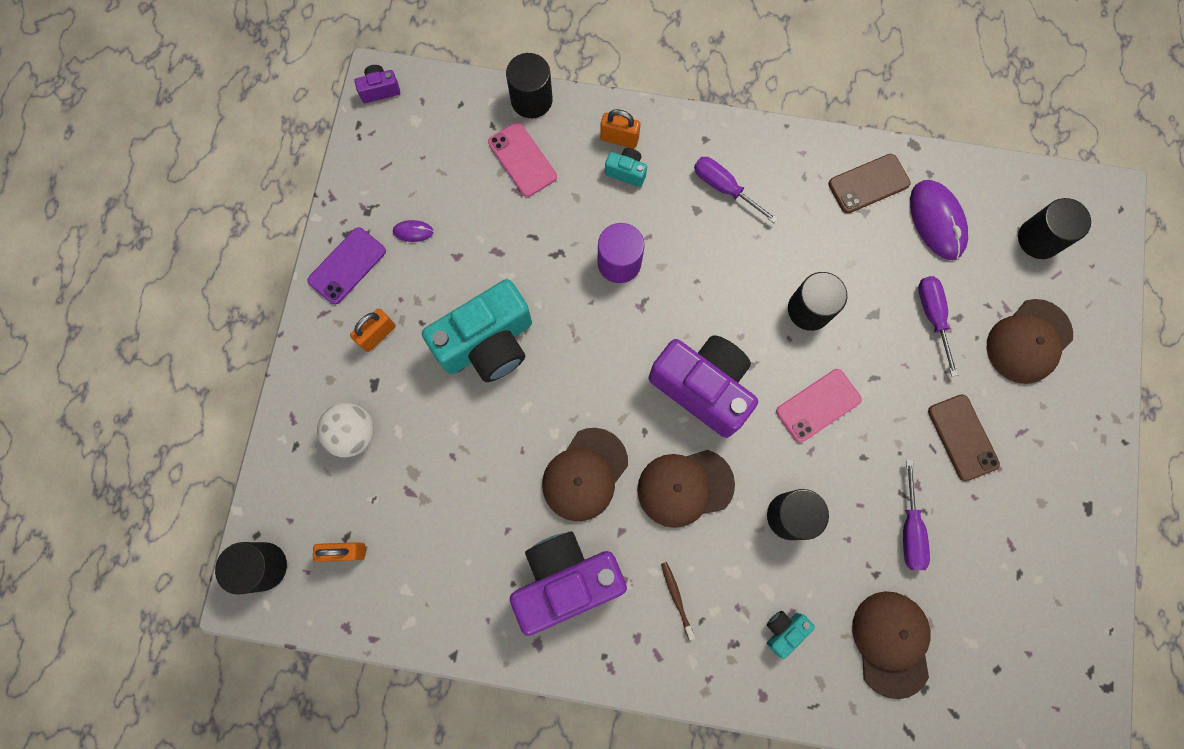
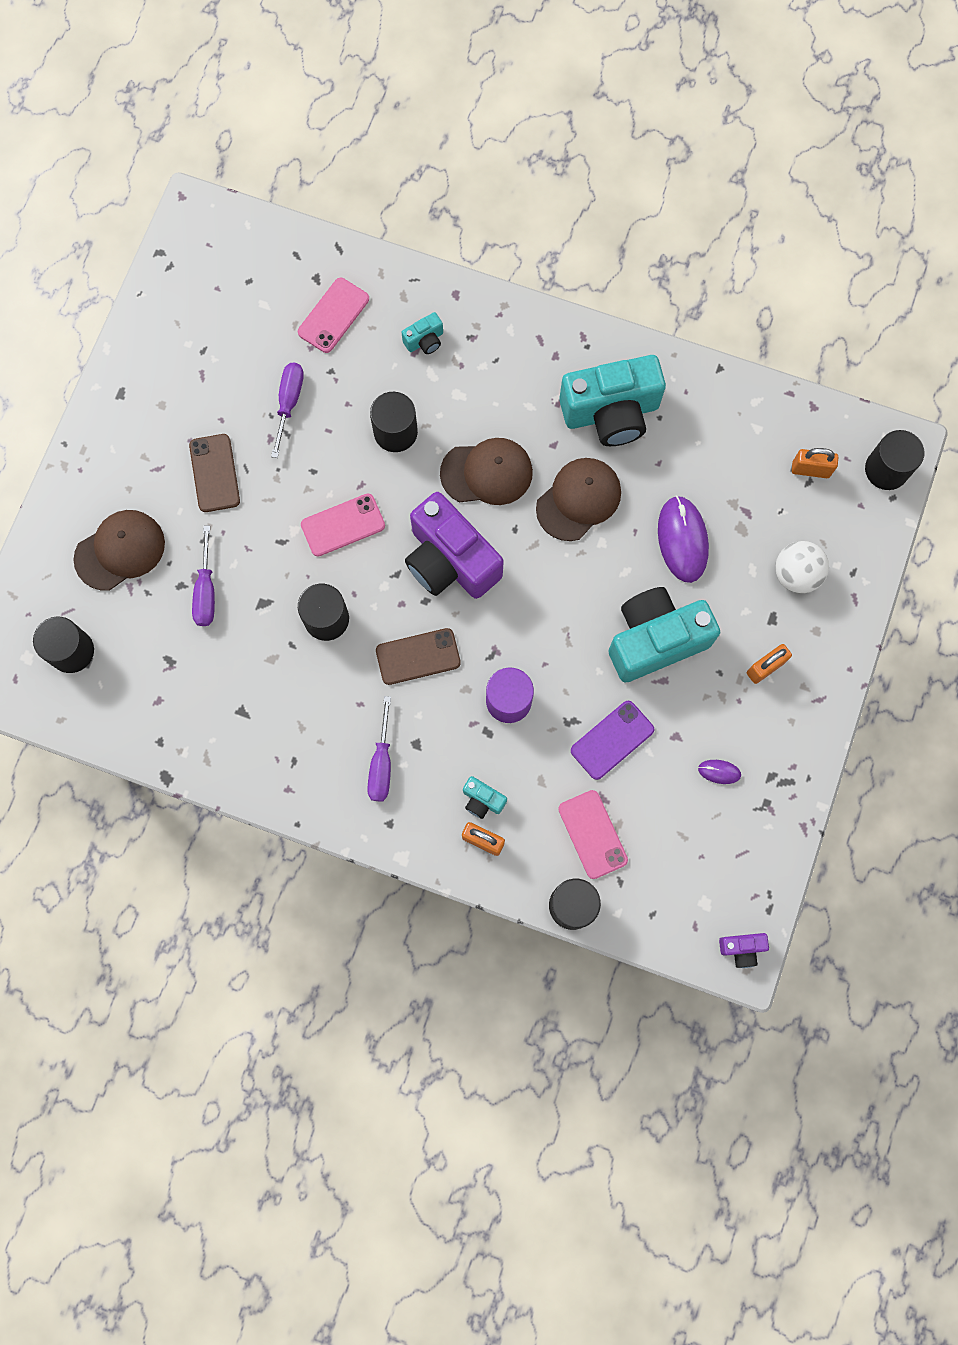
camera: 170 degrees left, 0 degrees up
purple phone [307,227,386,305] -> purple phone moved to [571,701,654,780]
purple camera [510,531,627,636] -> turquoise camera [559,355,666,446]
brown toothbrush [661,562,695,640] -> none
purple screwdriver [694,157,778,223] -> purple screwdriver turned 45 degrees clockwise [367,696,391,801]
brown phone [828,154,911,213] -> brown phone moved to [376,628,461,685]
brown cap [852,591,930,699] -> pink phone [298,278,369,353]
purple mouse [910,180,968,260] -> purple mouse moved to [658,496,709,583]

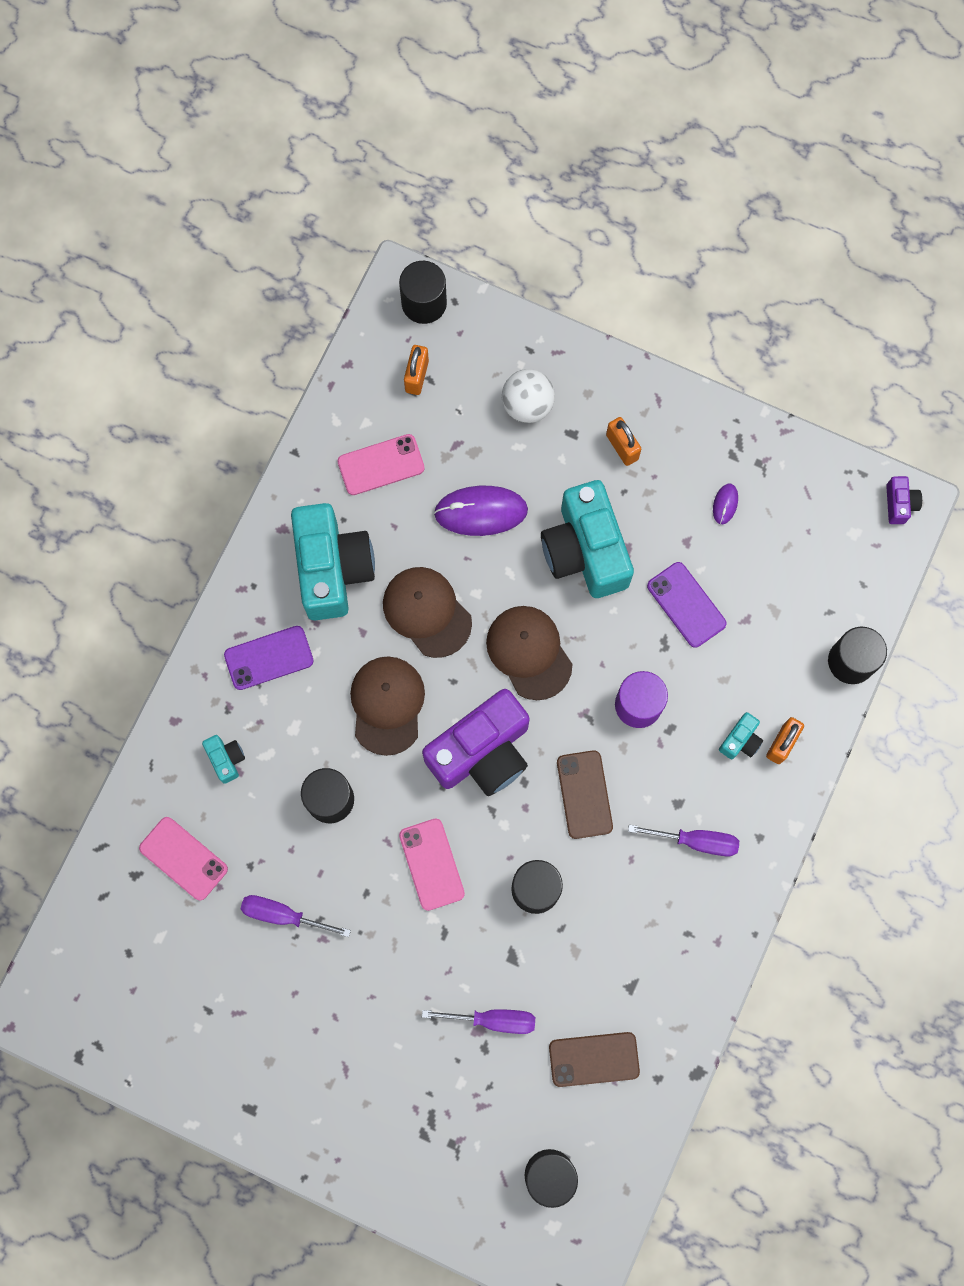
camera: 85 degrees left, 0 degrees up
brown cap [74,510,165,591] -> brown cap moved to [486,606,572,700]
brown phone [189,434,240,512] -> brown phone moved to [549,1032,640,1087]
pink phone [558,790,628,879] -> pink phone moved to [337,434,425,495]
none -> purple phone [224,626,314,690]

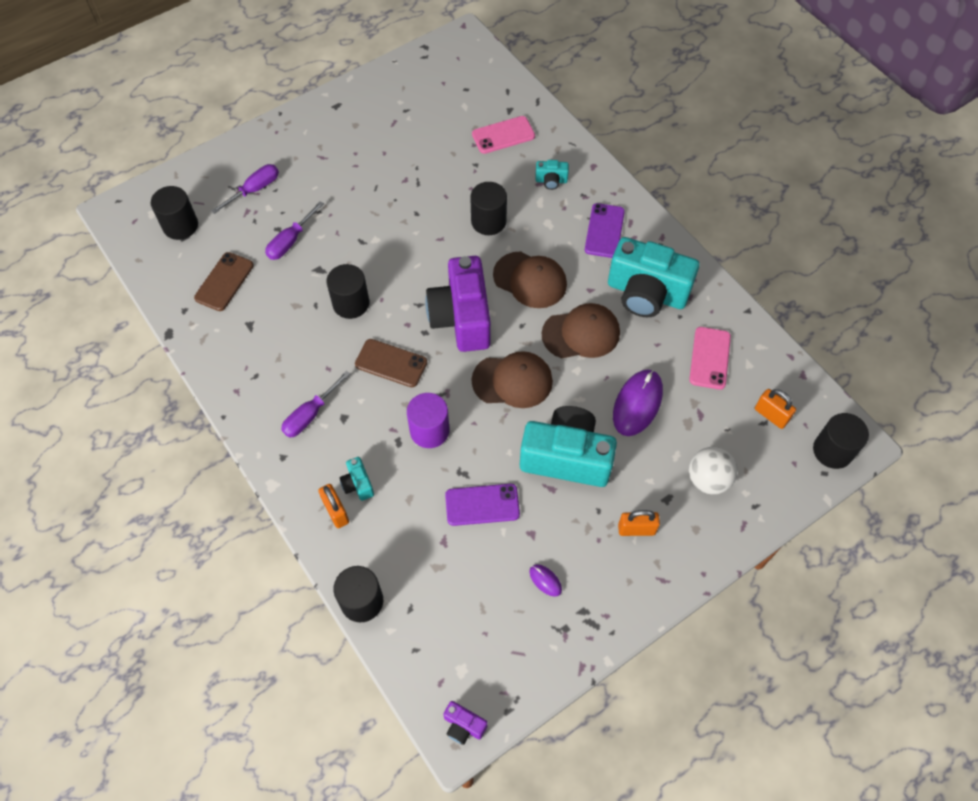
camera: 120 degrees right, 15 degrees down
purple screwdriver [241,895,351,937] -> purple screwdriver moved to [211,164,279,214]
pink phone [399,819,465,911] -> none

